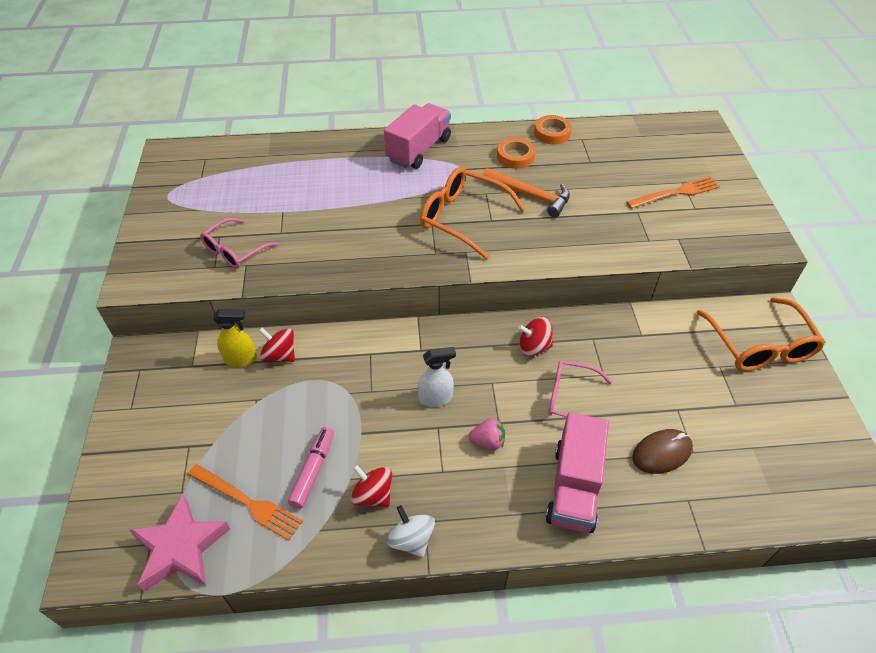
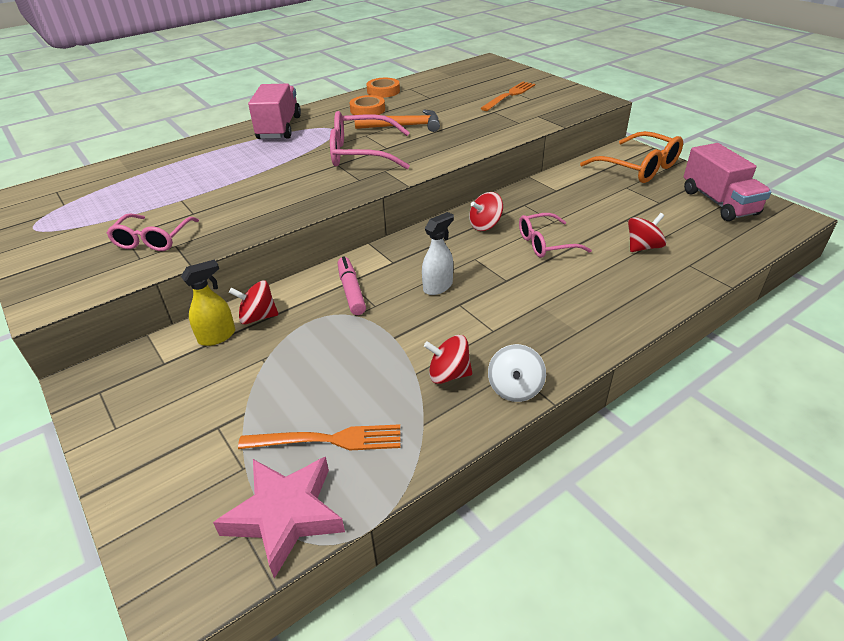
camera: 30 degrees left, 10 degrees down
pink marker [288,427,334,509] -> pink marker moved to [338,256,366,315]
white spinning top [387,505,435,557] -> white spinning top turned 105 degrees counterclockwise [488,344,546,402]
orange glasses [420,167,526,260] -> pink glasses [330,111,410,169]
pink strawberry [468,418,505,450] -> none
pink truck [546,412,609,533] -> pink truck moved to [684,143,771,221]
brown mouse [632,429,693,474] -> red spinning top [628,213,666,252]

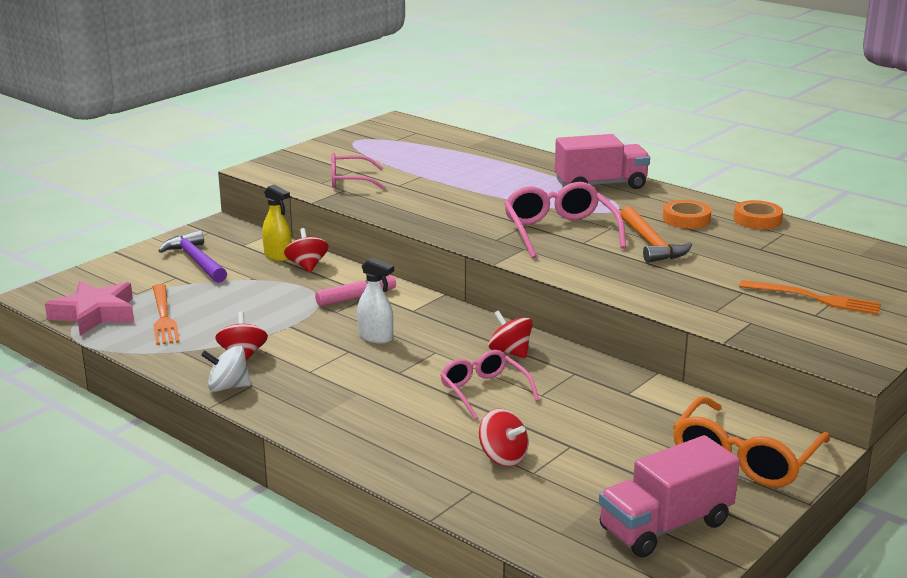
camera: 75 degrees right, 15 degrees down
none -> purple hammer [159,230,227,283]

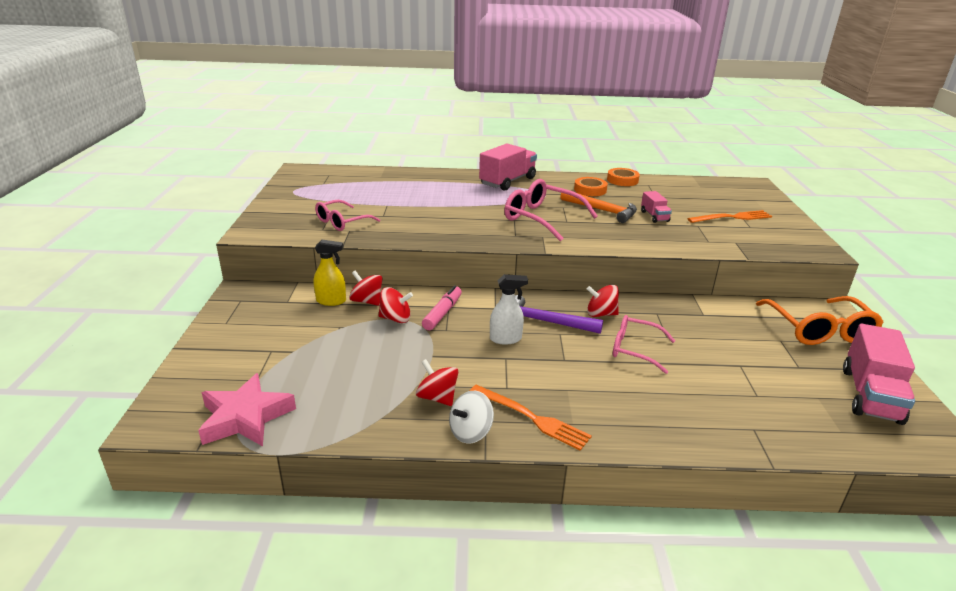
camera: 40 degrees left, 5 degrees up
orange fork [153,284,180,345] -> orange fork moved to [470,385,592,451]
purple hammer [159,230,227,283] -> purple hammer moved to [515,295,603,334]
red spinning top [479,409,529,467] -> red spinning top moved to [378,287,413,323]
none -> pink truck [641,191,672,223]

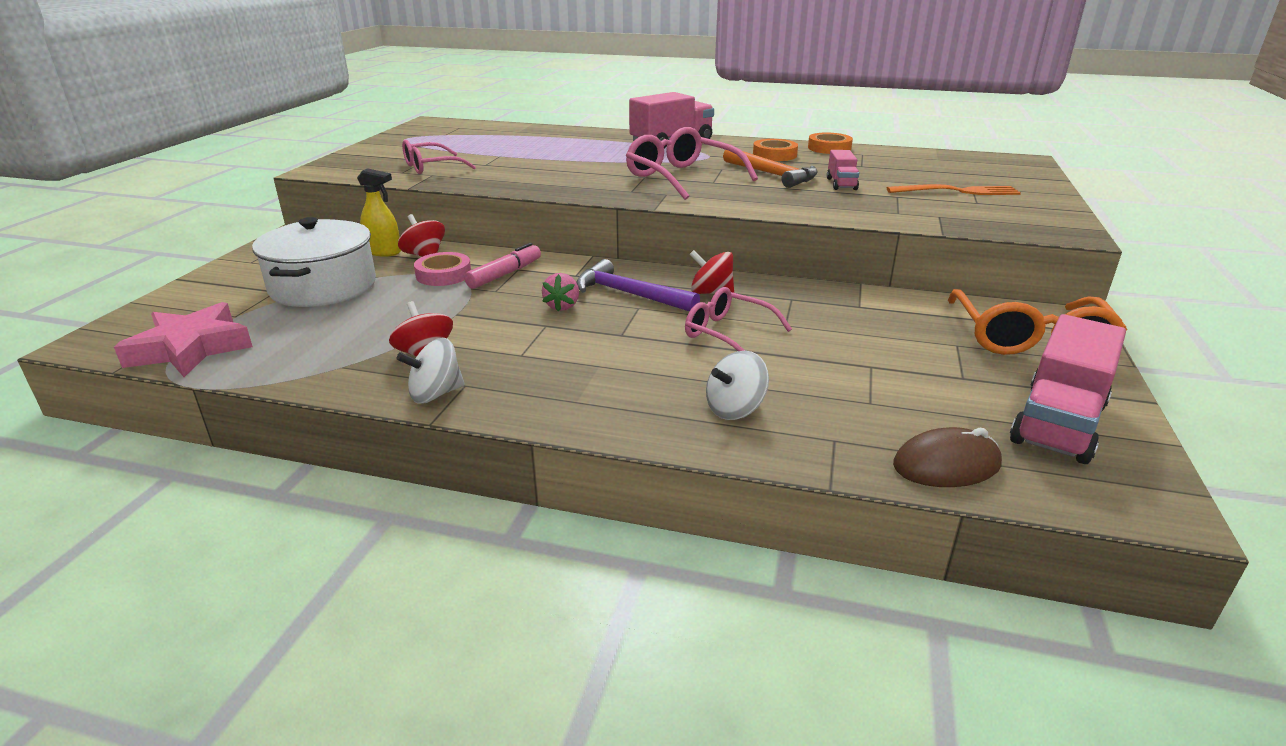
camera: 15 degrees right, 0 degrees up
red spinning top [378,287,413,323] -> pink tape [414,252,471,286]
orange fork [470,385,592,451] -> none
white spray bottle [490,274,528,344] -> pink strawberry [542,273,579,312]
none -> white pot [252,217,376,307]
none -> white spinning top [706,351,769,420]
none -> brown mouse [893,427,1002,487]

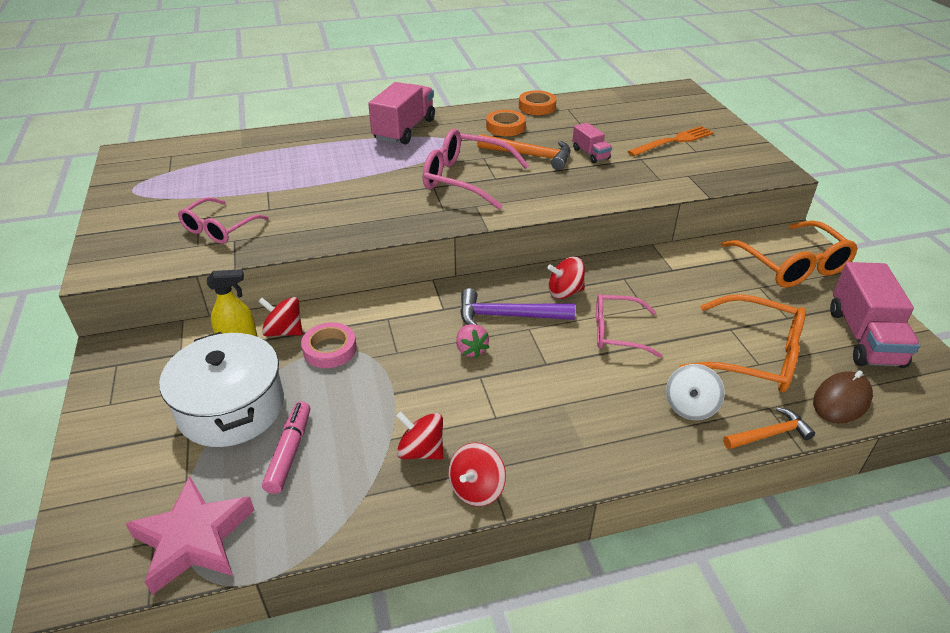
camera: 30 degrees left, 10 degrees up
white spinning top [396,338,465,404] -> red spinning top [448,442,506,506]
pink marker [464,243,541,289] -> pink marker moved to [262,401,310,494]
none -> orange glasses [679,294,806,393]
none -> orange hammer [723,407,815,449]

